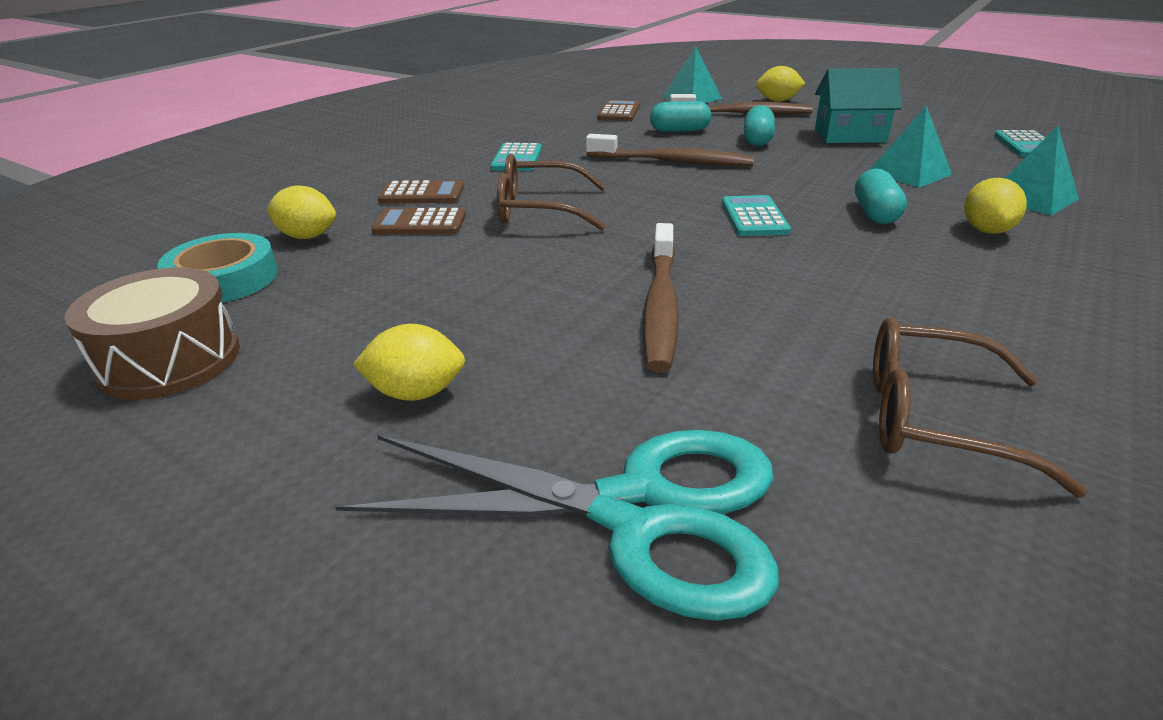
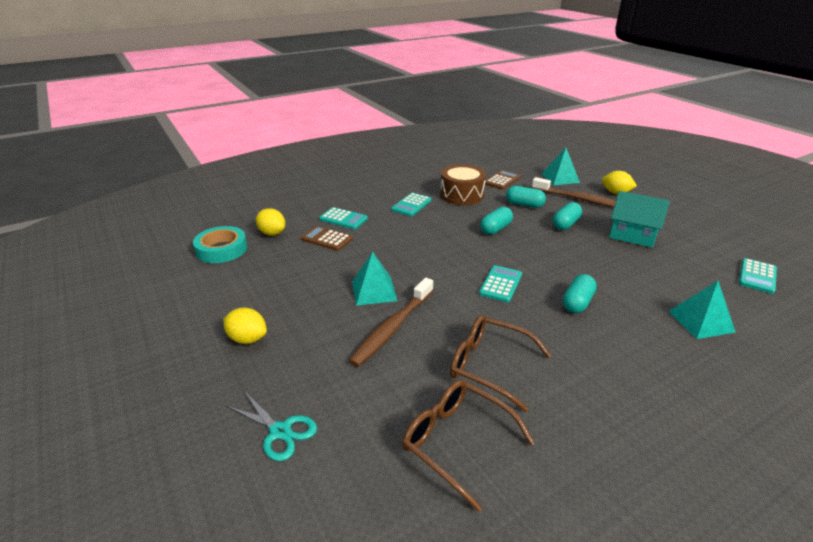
camera: 25 degrees right, 0 degrees up
brown drum [64,267,240,400] -> brown drum moved to [440,164,486,205]
turquoise scissors [335,430,779,621] -> turquoise scissors [226,391,317,461], size x0.51
brown calculator [378,180,464,204] -> turquoise calculator [319,207,368,229]
brown glasses [497,154,606,230] -> brown glasses moved to [450,315,551,412]
brown toothbrush [586,134,754,166] -> turquoise capsule [480,207,513,235]
turquoise pyramid [869,105,952,188] -> turquoise pyramid moved to [352,252,397,306]
yellow lemon [964,178,1027,234] -> none

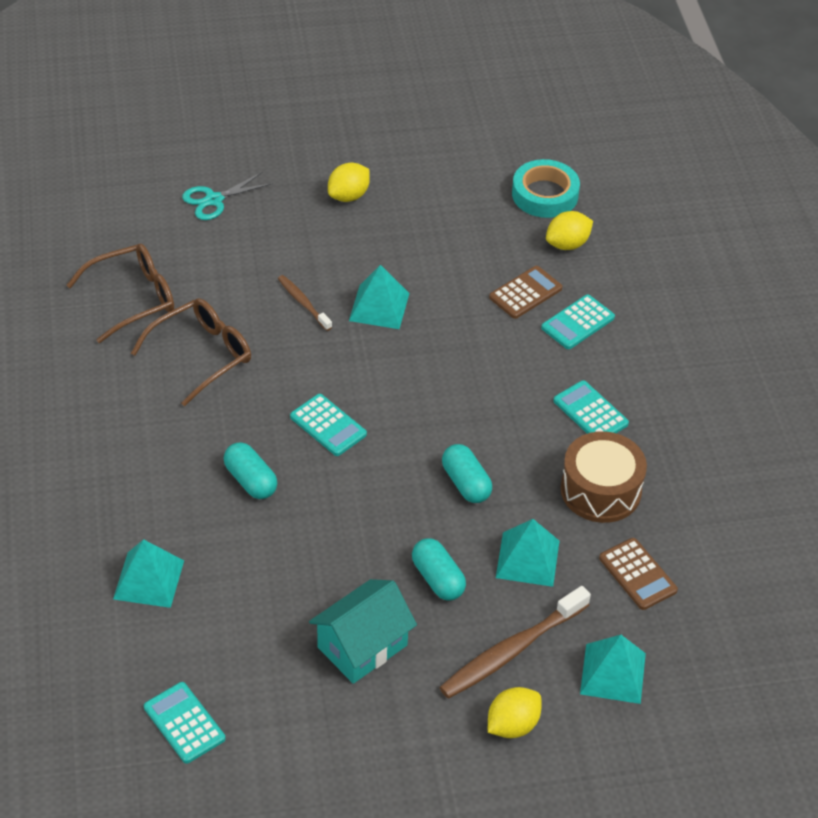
camera: 110 degrees right, 15 degrees up
brown toothbrush [349,278,433,367] -> brown toothbrush [278,275,332,331], size x0.55
turquoise capsule [506,186,546,208] -> turquoise pyramid [496,519,559,587]

